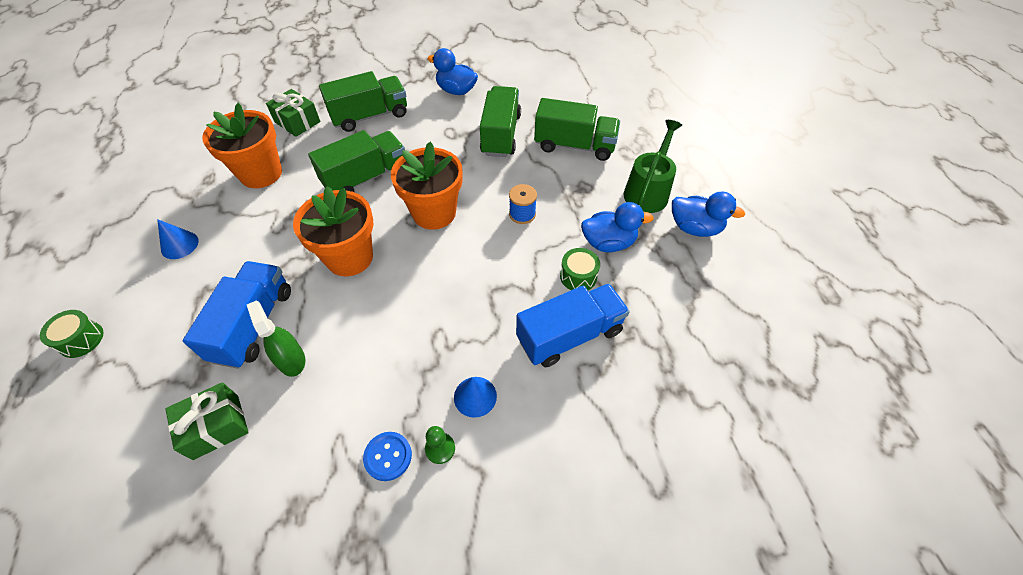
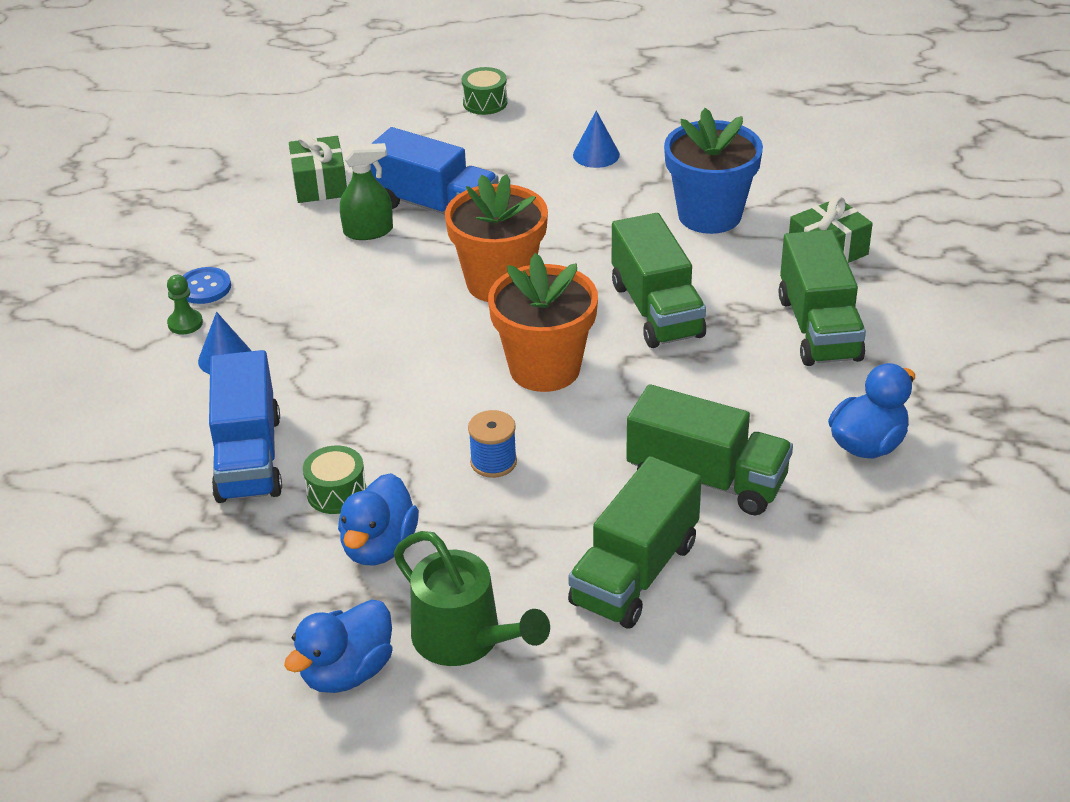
camera: 110 degrees right, 15 degrees down
orange flower pot [202,103,282,188] -> blue flower pot [664,108,763,234]

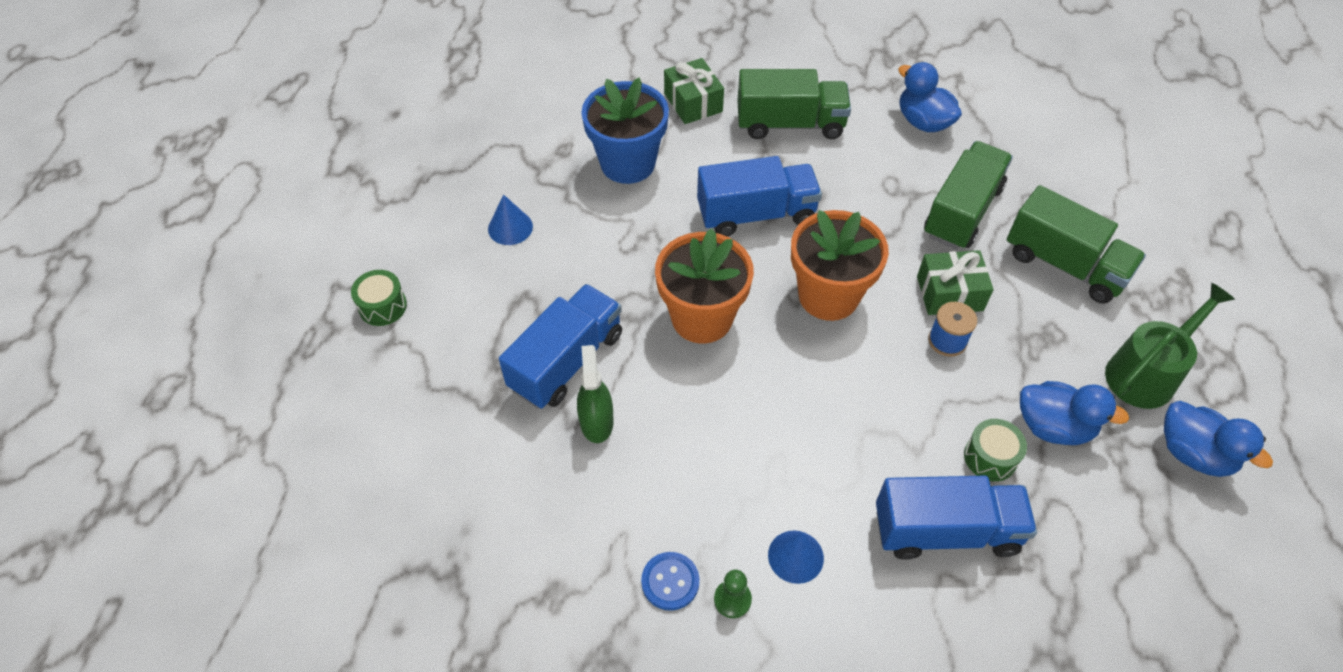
camera: 85 degrees left, 15 degrees up
green gift [289,134,347,203] -> green gift moved to [917,250,994,315]
green truck [612,213,706,348] -> blue truck [697,156,822,237]

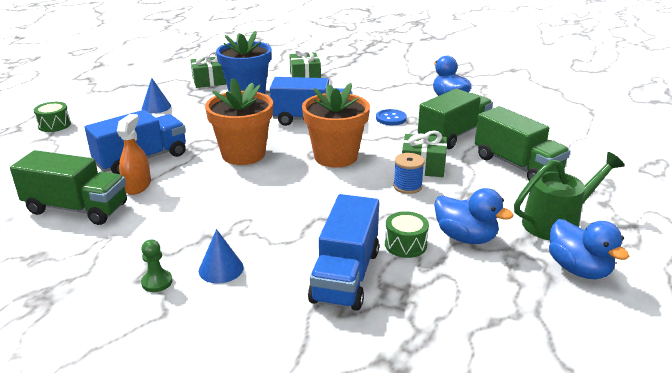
camera: 15 degrees right, 25 degrees down
green spray bottle [577,345,614,443] -> orange spray bottle [117,114,151,195]
blue button [641,552,699,611] -> blue button moved to [376,109,407,125]
green truck [737,69,851,139] -> green truck moved to [10,150,127,225]
blue truck [876,476,1037,560] -> blue truck turned 90 degrees clockwise [308,194,379,311]
none -> green gift [191,51,227,88]

